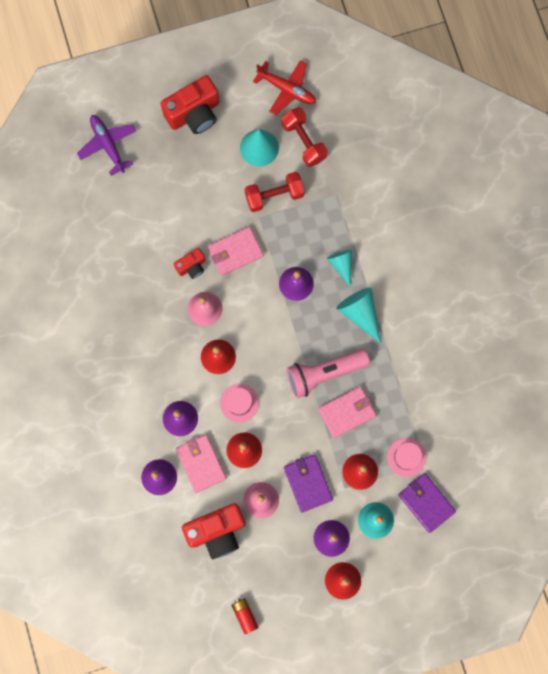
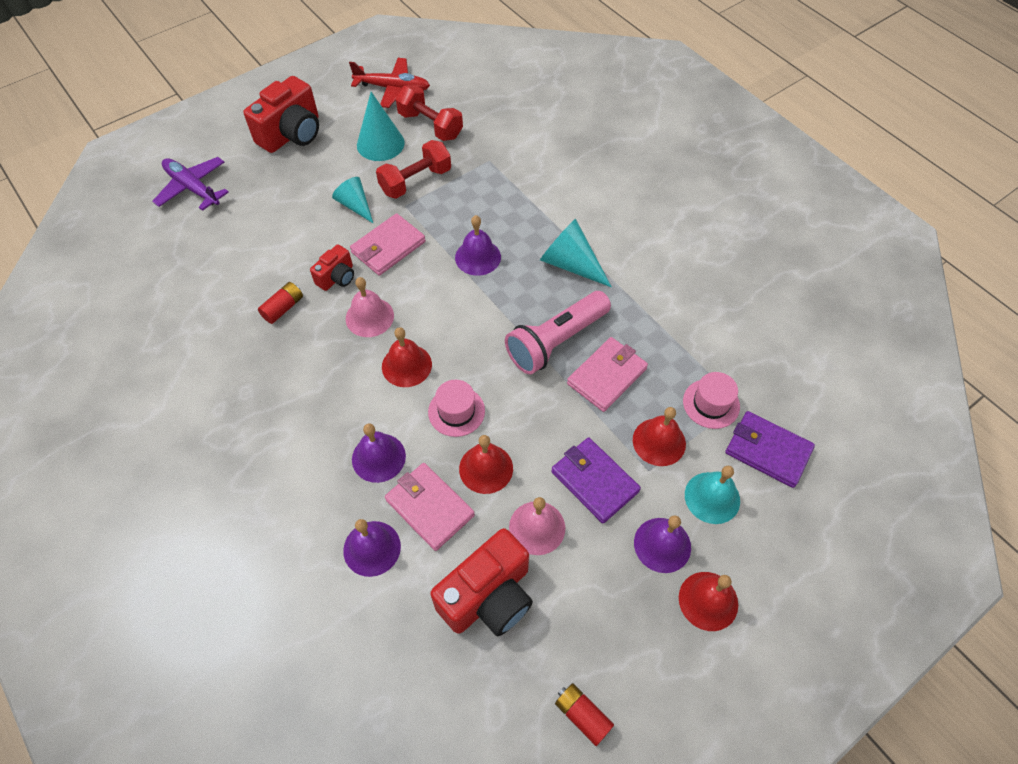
camera: 20 degrees left, 20 degrees down
turquoise cone [327,250,352,287] -> turquoise cone moved to [332,177,373,223]
none -> red battery [258,282,303,324]

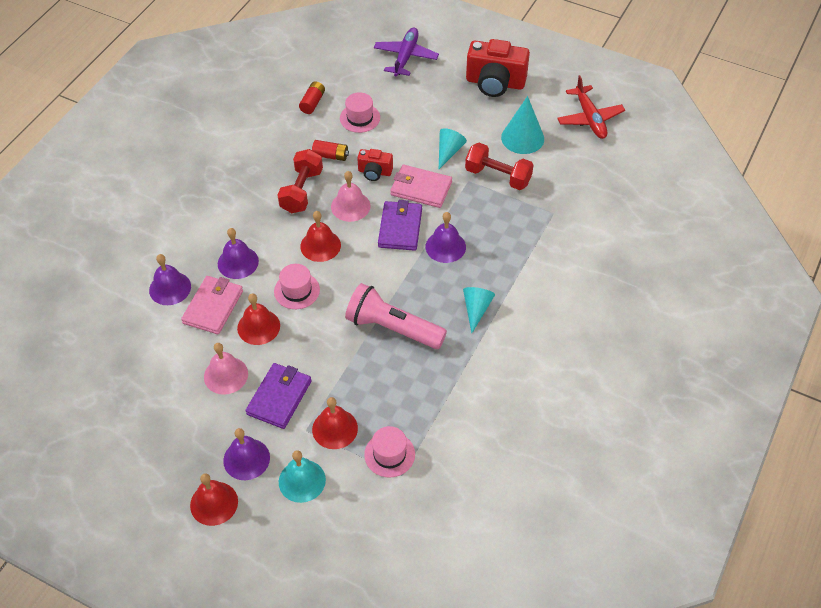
camera: 65 degrees right, 5 degrees down
red dumbbell [396,85,463,141] -> red dumbbell moved to [277,149,323,213]
red camera [430,528,533,636] -> none
turquoise cone [540,219,612,287] -> turquoise cone [463,287,495,333], size x0.66
red battery [555,683,614,746] -> red battery moved to [299,81,325,114]
pink wallet [567,337,648,412] -> none
purple wallet [725,411,815,488] -> purple wallet moved to [378,200,422,251]
none -> pink hat [340,92,380,133]

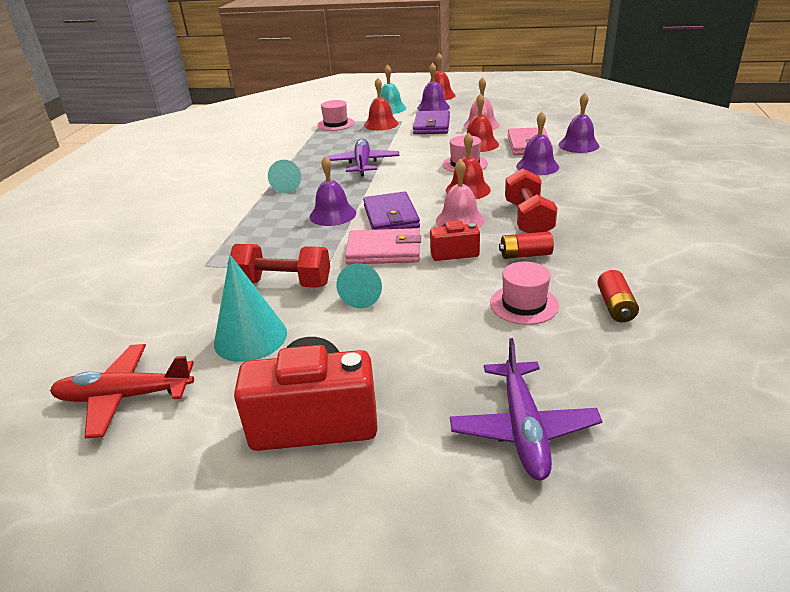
camera: 165 degrees right, 20 degrees down
pink flashlight [345,283,447,349] -> purple plane [326,139,399,176]
red plane [557,75,625,139] -> red plane turned 60 degrees counterclockwise [50,344,194,438]

